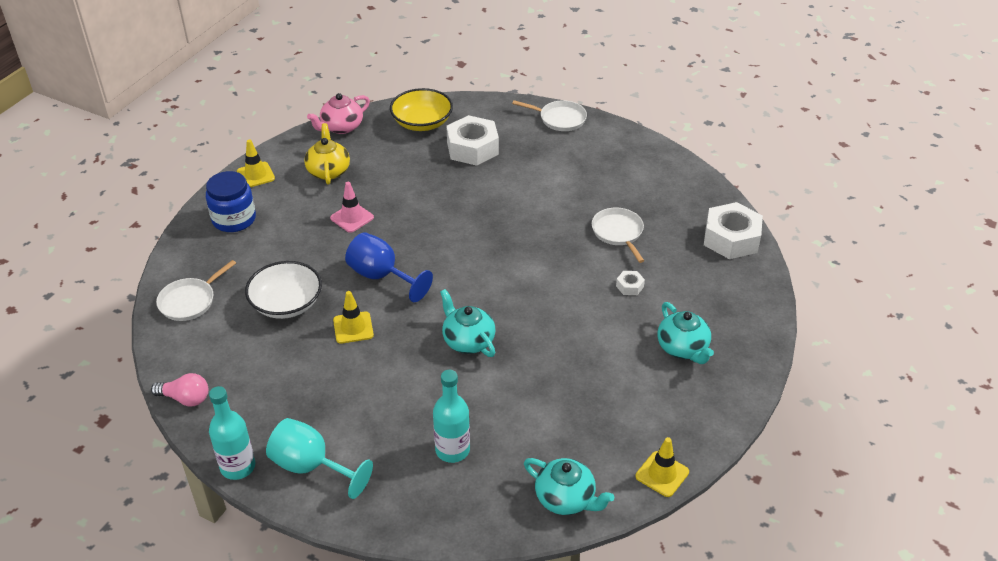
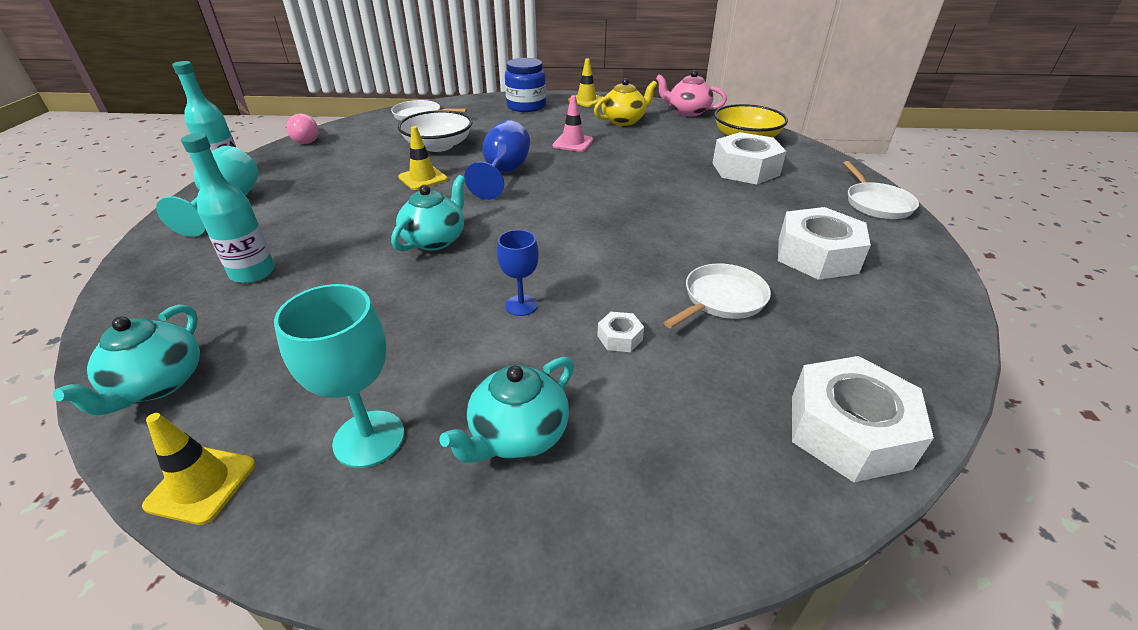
camera: 65 degrees right, 5 degrees down
none -> turquoise goblet [274,284,405,468]
none -> blue goblet [497,230,539,316]
none -> white nut [778,207,871,280]

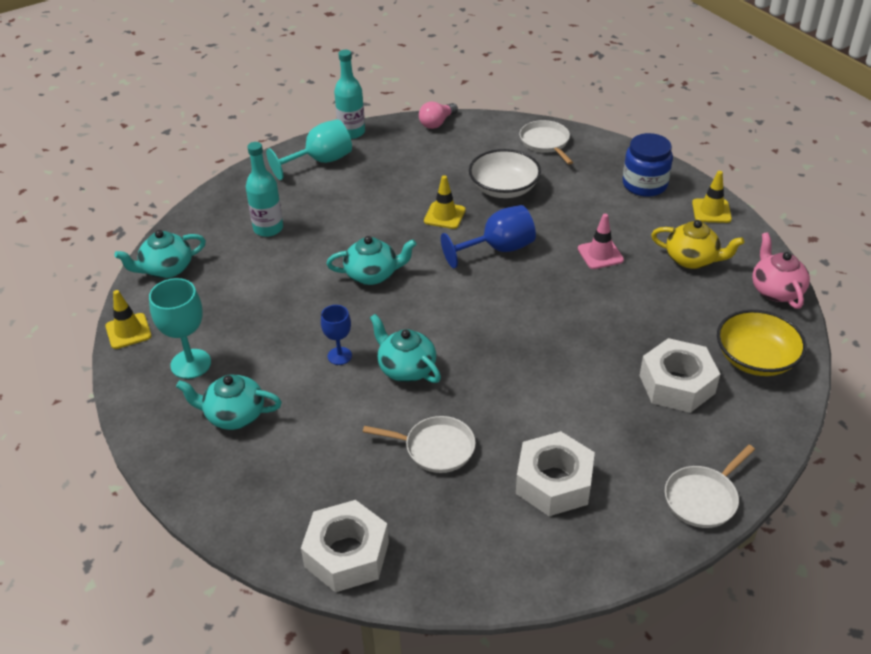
camera: 55 degrees right, 5 degrees up
white nut [597,312,644,352] -> none
none -> turquoise teapot [370,314,441,383]

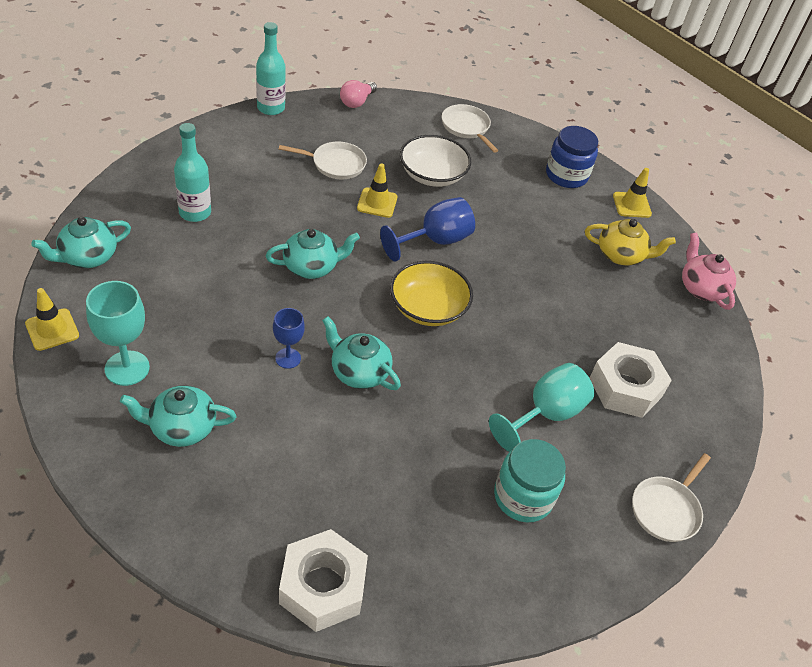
camera: 15 degrees left, 5 degrees up
turquoise goblet [266,119,352,180] -> turquoise goblet moved to [489,363,594,452]
white pan [363,416,476,473] -> white pan moved to [279,142,367,179]
white nut [516,431,595,516] -> turquoise jar [494,439,566,522]
pink traffic cone [578,214,624,269] -> none
yellow bowl [717,310,806,376] -> yellow bowl moved to [390,261,473,326]

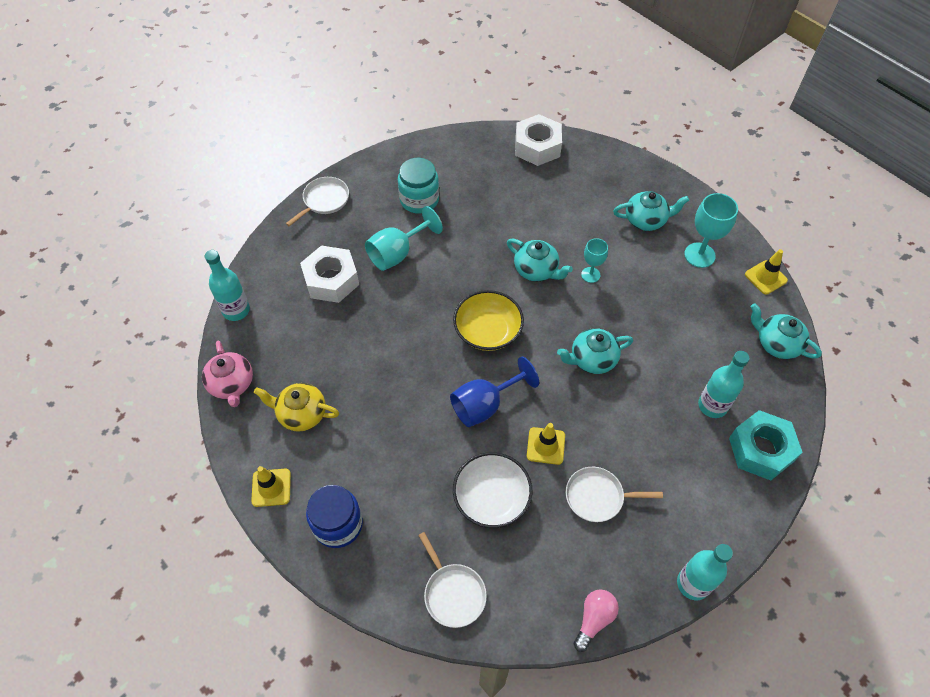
camera: 175 degrees left, 10 degrees up
turquoise teapot [31,217,131,268] -> turquoise teapot turned 105 degrees counterclockwise [750,303,822,359]
blue goblet [273,308,305,369] -> turquoise goblet [581,238,608,283]
none -> turquoise bottle [205,250,250,321]
none -> turquoise nut [729,410,803,480]

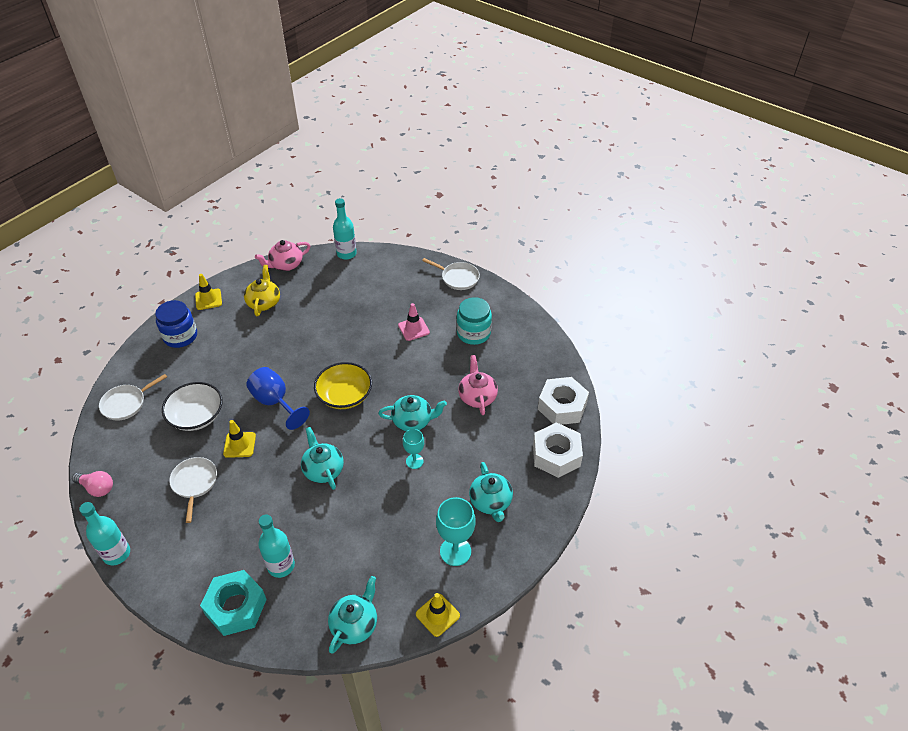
camera: 80 degrees right, 10 degrees down
white nut [300,246,359,303] -> white nut moved to [533,422,583,478]
turquoise goblet [365,206,443,271] -> pink traffic cone [398,303,430,341]
turquoise teapot [507,239,573,282] -> turquoise teapot turned 120 degrees counterclockwise [378,395,447,431]
none -> pink teapot [458,355,498,415]

